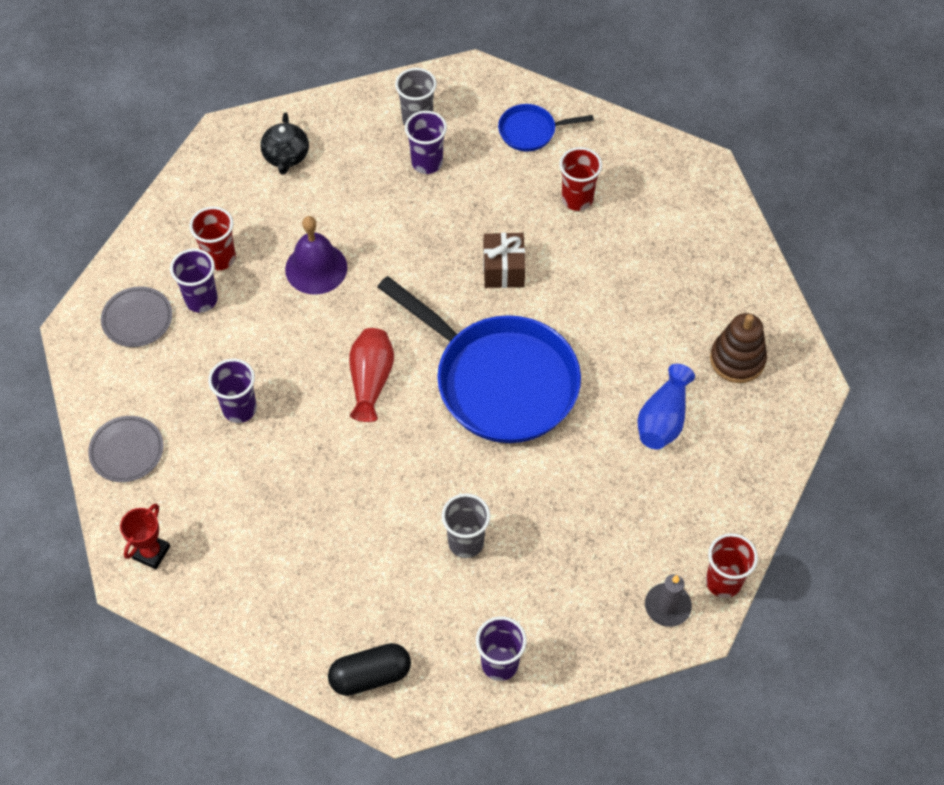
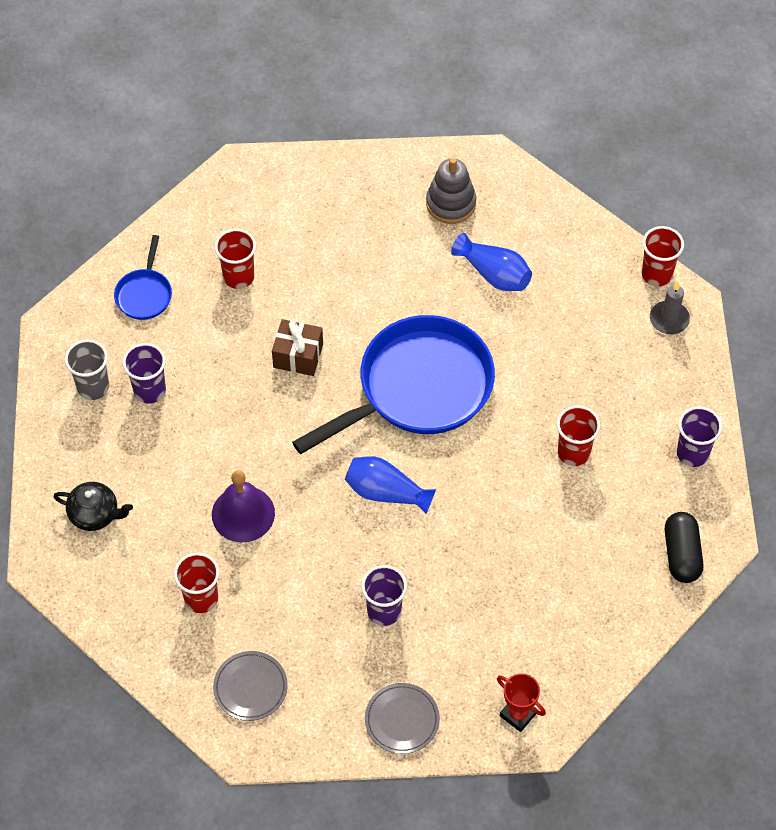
camera: 75 degrees left, 0 degrees up
purple cup [170,248,218,313] -> none
red vase [349,328,394,422] -> blue vase [345,456,436,514]
grey cup [442,493,490,558] -> red cup [557,405,600,466]
brown stacking toy [710,313,767,383] -> grey stacking toy [426,158,476,224]

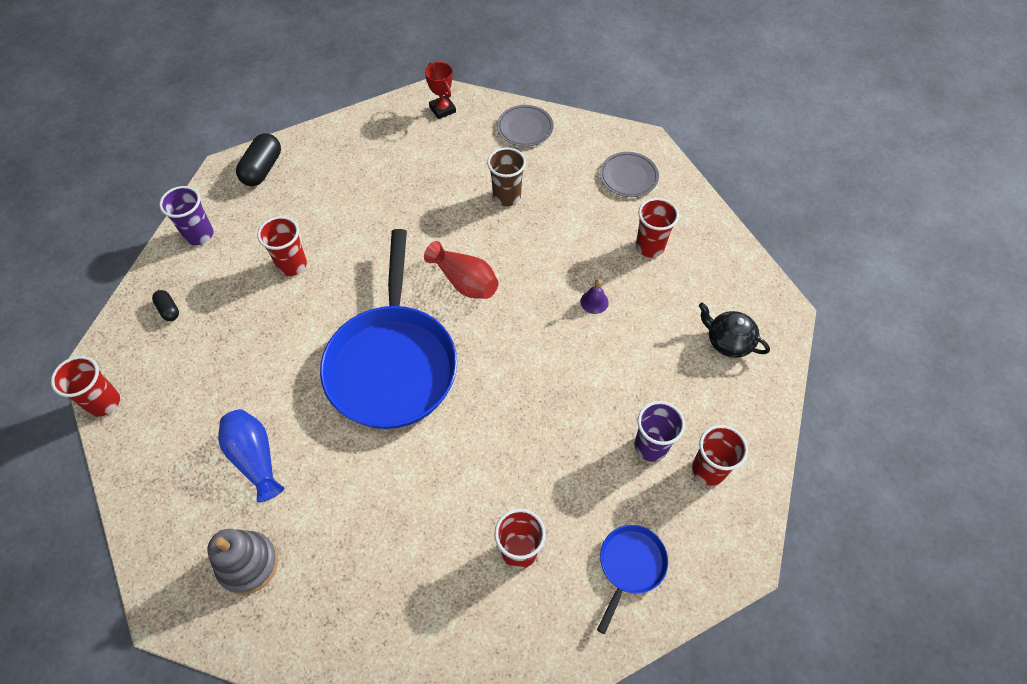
camera: 160 degrees left, 0 degrees up
grey cup [65,339,109,400] -> red cup [692,425,748,486]
purple bell [212,470,275,543] -> purple bell [581,279,609,314], size x0.49
brown gift [272,319,323,376] -> none
blue pan [292,315,495,454] -> blue pan turned 75 degrees counterclockwise [320,229,457,429]
blue vase [345,456,436,514] -> red vase [424,241,499,299]
purple cup [361,565,407,626] -> brown cup [487,147,526,206]
grey candle [650,282,690,334] -> none
none -> black capsule [152,290,179,321]

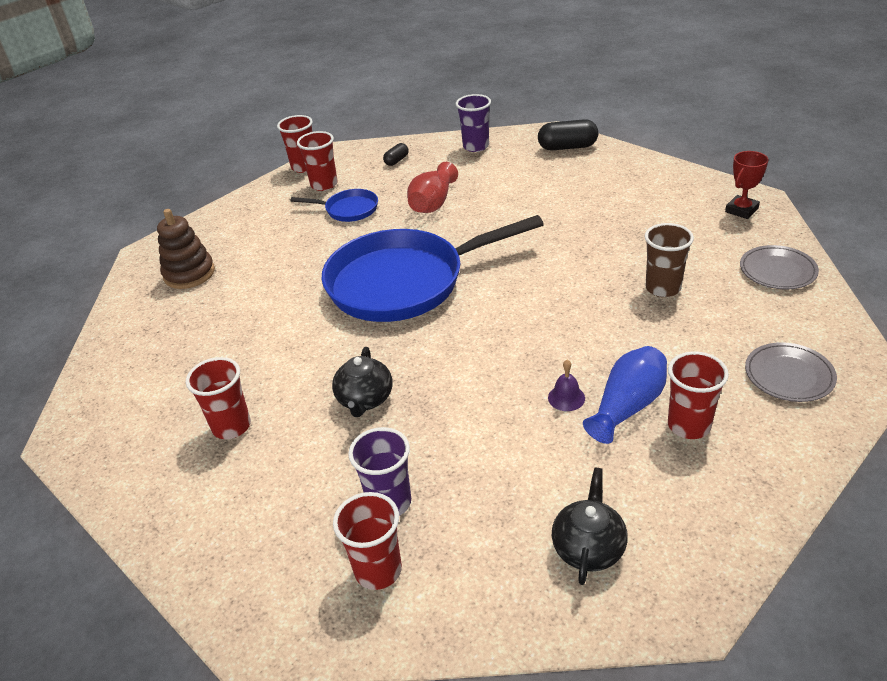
camera: 75 degrees right, 20 degrees down
grey stacking toy [207,529,278,595] -> brown stacking toy [157,209,215,289]
blue vase [218,409,284,503] -> blue vase moved to [583,346,667,444]
red cup [257,216,307,276] -> red cup moved to [297,131,337,191]
red vase [424,241,499,299] -> red vase moved to [407,162,458,213]
blue pan [597,525,668,634] -> blue pan moved to [291,189,378,222]
none -> black teapot [332,347,392,417]

